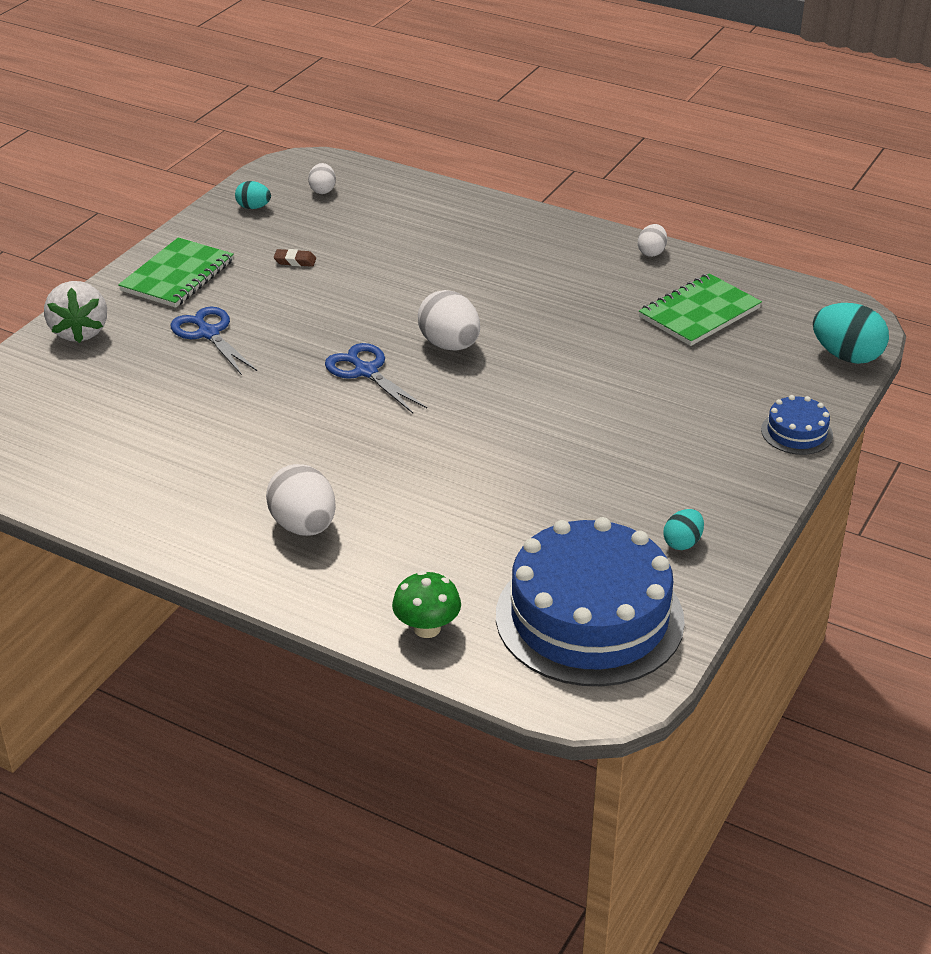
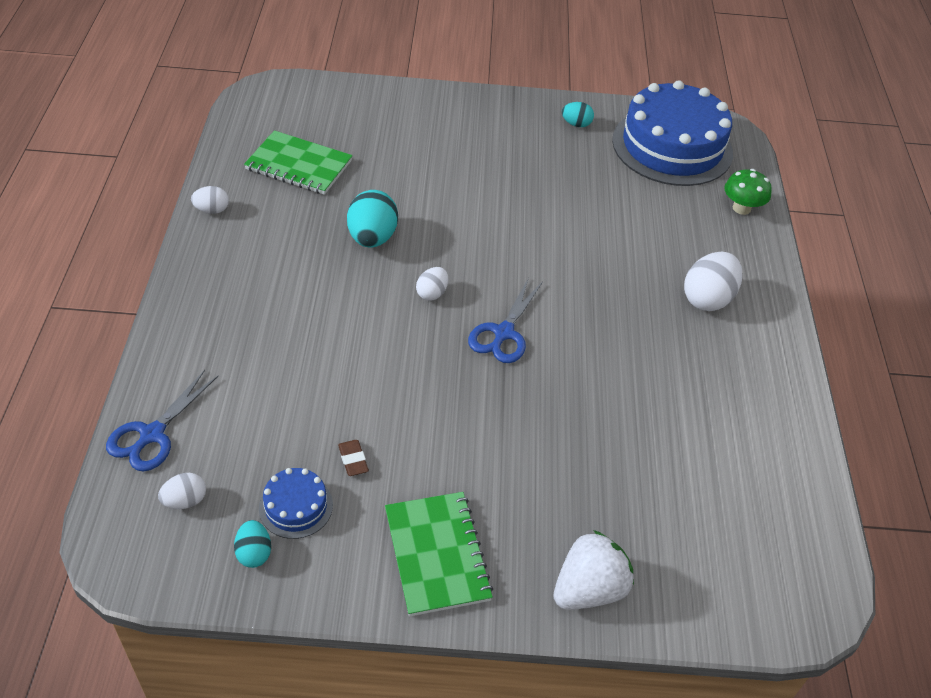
camera: 120 degrees left, 10 degrees up
green notebook [118,237,234,308] -> green notebook turned 75 degrees clockwise [385,492,493,617]
blue scissors [170,307,257,375] -> blue scissors moved to [106,370,218,472]
white egg [418,290,480,351] -> white egg [416,267,448,301], size x0.55
blue cake [761,395,833,455] -> blue cake moved to [259,468,333,539]
turquoise egg [813,303,889,364] -> turquoise egg moved to [347,190,398,248]

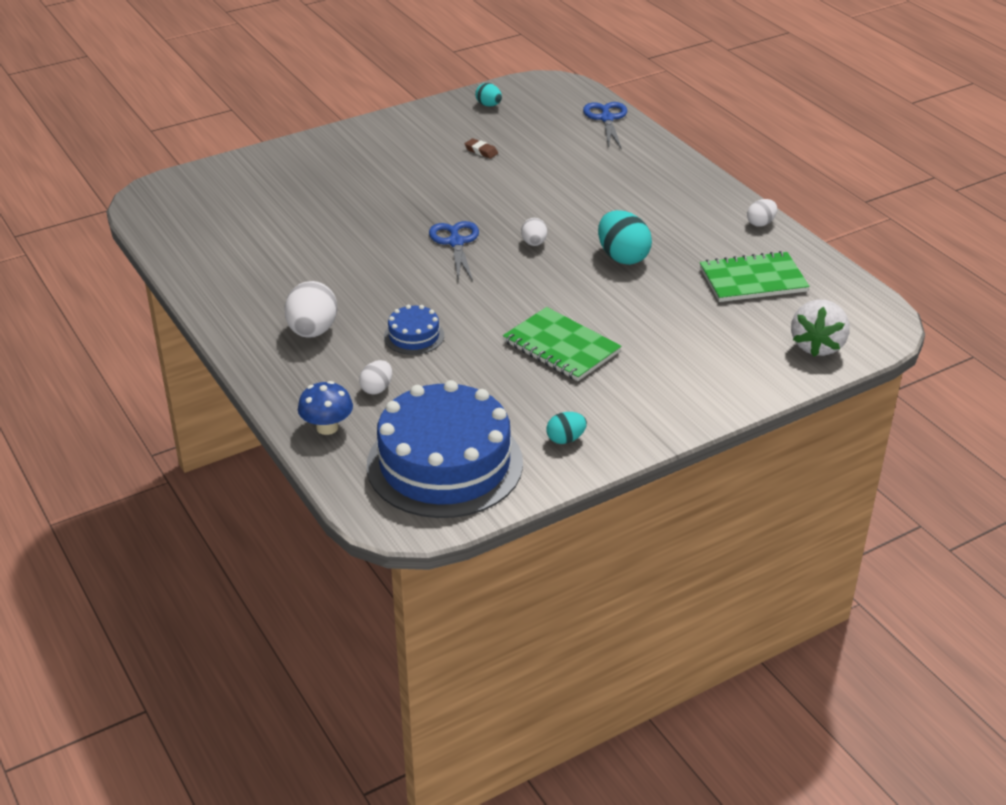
camera: 150 degrees right, 10 degrees down
white egg [158,473,206,509] -> white egg moved to [359,360,392,394]
blue cake [259,468,333,539] -> blue cake moved to [384,305,444,355]
green notebook [385,492,493,617] -> green notebook moved to [503,307,622,381]
white strawberry [553,530,634,610] -> white strawberry moved to [791,300,850,357]
green mushroom [724,169,772,215] -> blue mushroom [298,381,353,435]

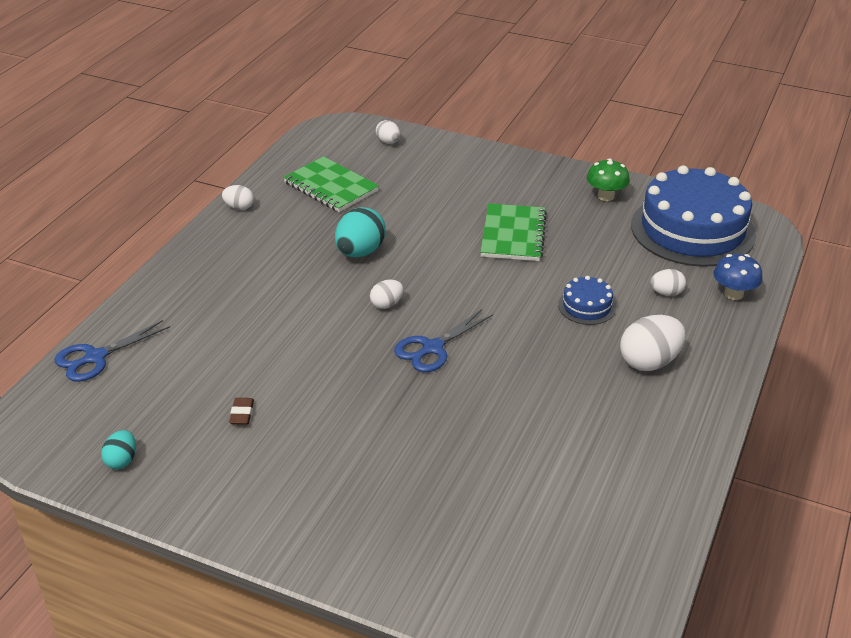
camera: 125 degrees left, 0 degrees up
turquoise egg [546,412,587,444] -> green mushroom [587,158,630,201]
white strawberry [791,300,850,357] -> white egg [376,120,400,144]

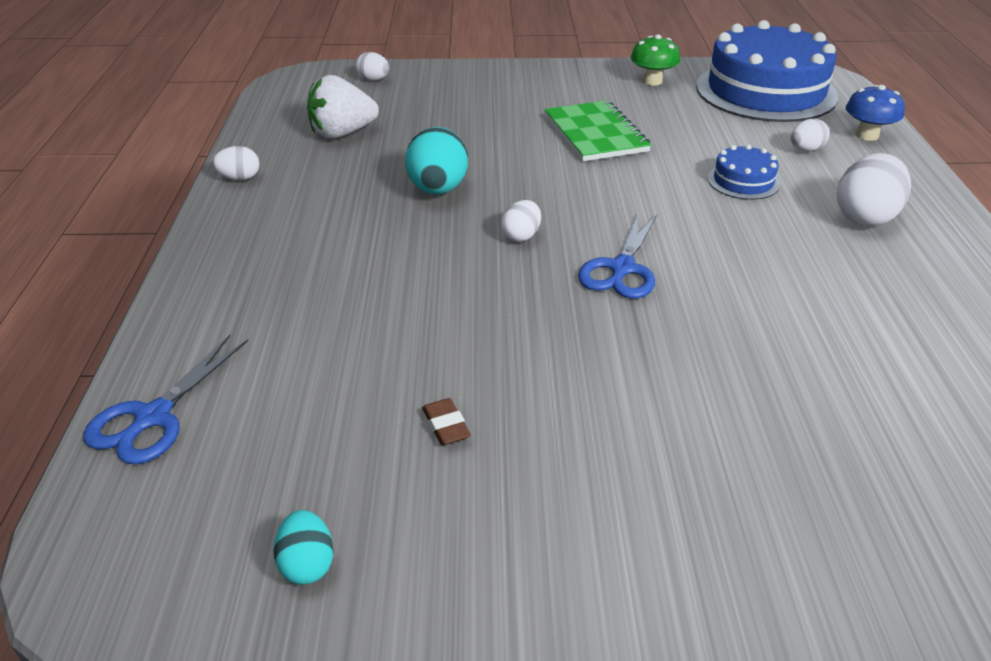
camera: 25 degrees left, 0 degrees up
green notebook [283,156,379,212] -> white strawberry [307,75,379,139]

